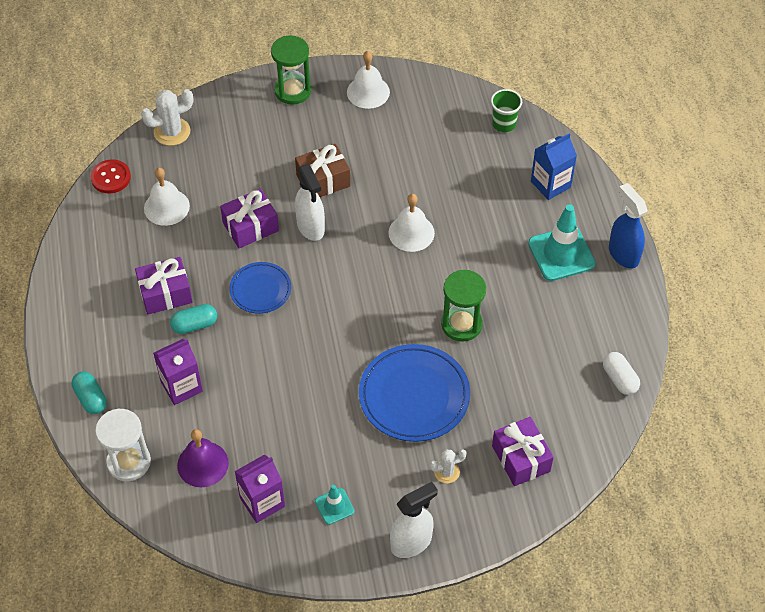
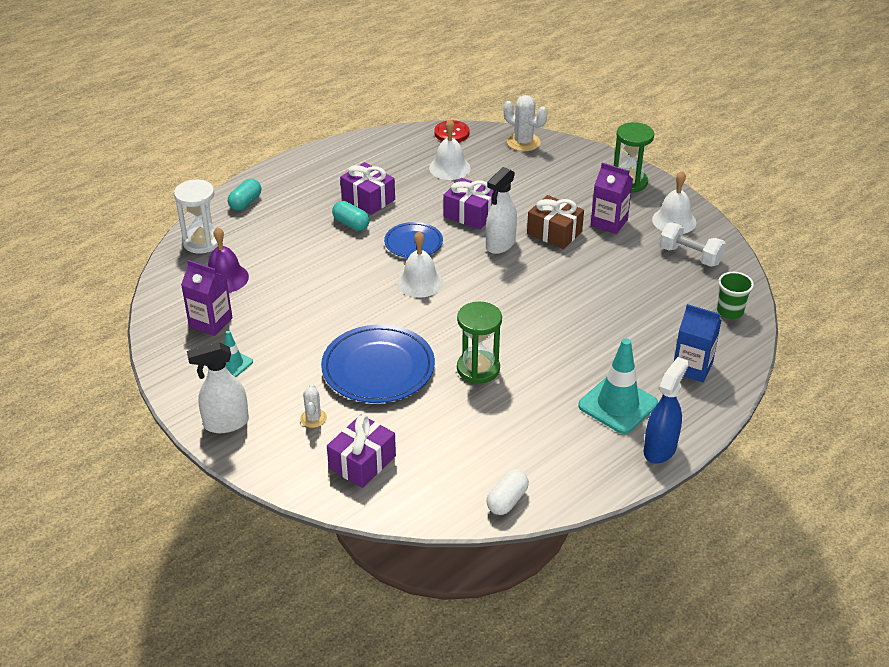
camera: 60 degrees right, 15 degrees down
purple carton [153,339,203,405] -> purple carton moved to [591,162,633,234]
white bell [389,194,435,252] -> white bell moved to [397,231,443,298]
white spray bottle [390,482,438,558] -> white spray bottle turned 135 degrees clockwise [187,342,249,433]
white cactus [430,449,467,483] -> white cactus turned 45 degrees clockwise [300,384,327,428]
none -> white dumbbell [659,222,726,267]

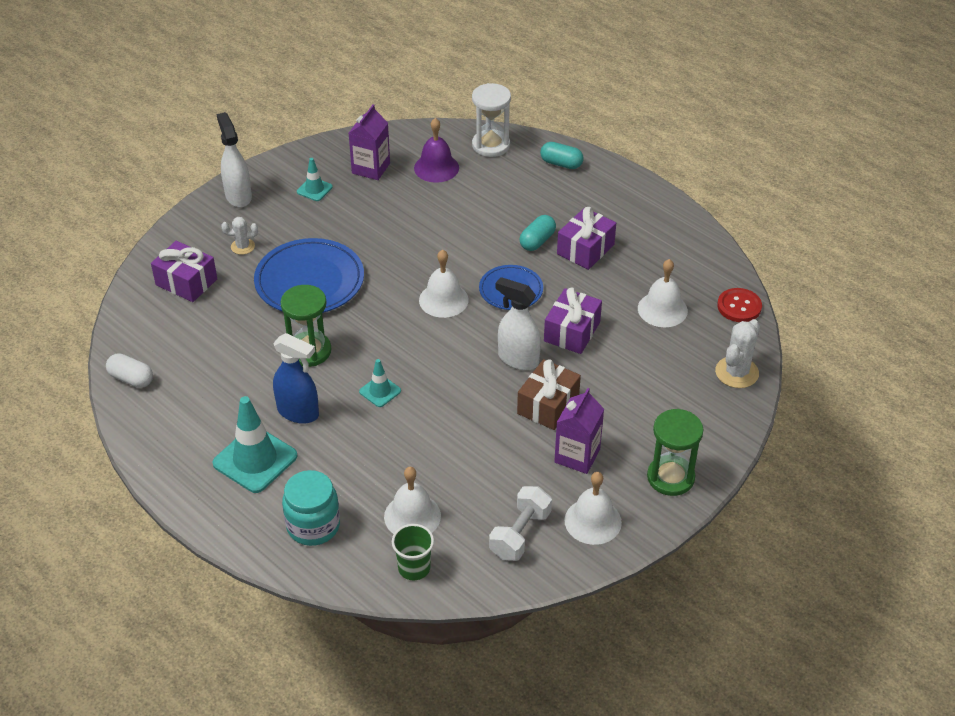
camera: 85 degrees right, 5 degrees up
blue spray bottle [644,357,689,464] -> blue spray bottle moved to [273,333,319,424]
blue carton [674,304,722,382] -> turquoise jar [282,470,340,546]
none -> turquoise traffic cone [359,359,401,407]
none -> white bell [384,467,441,534]

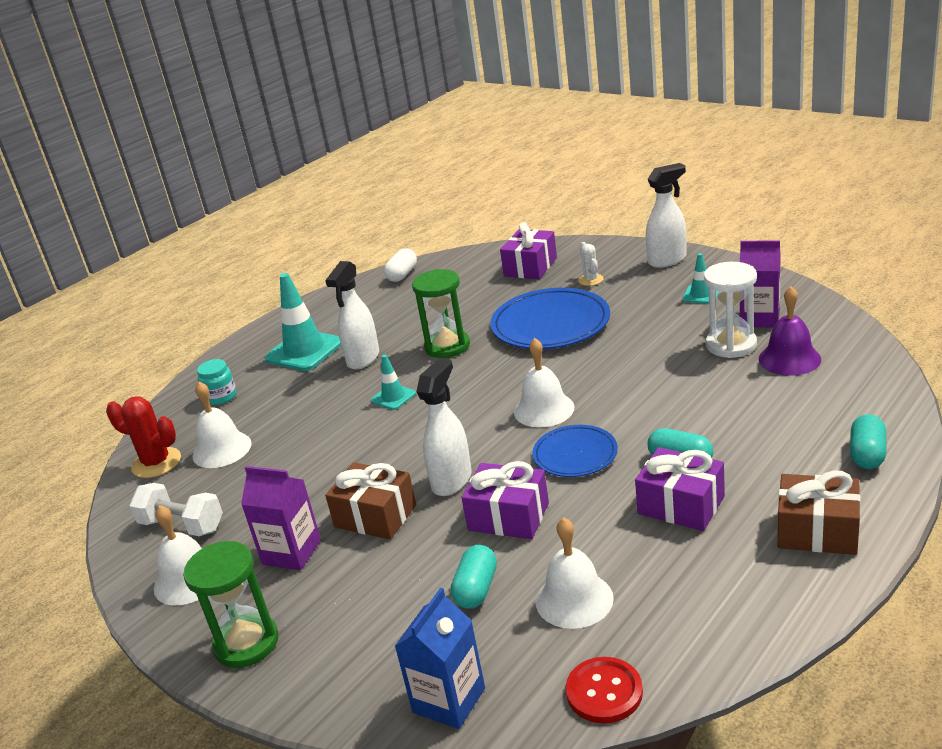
camera: 90 degrees right, 15 degrees down
blue spray bottle [273,333,319,424] -> white spray bottle [325,261,379,370]
turquoise jar [282,470,340,546] -> turquoise jar [197,359,237,405], size x0.63
green cup [392,524,434,580] -> red cactus [106,396,181,478]
white hourglass [472,83,511,157] -> white hourglass moved to [704,262,757,358]
white cactus [715,319,760,388] -> blue carton [395,588,485,729]
none -> turquoise capsule [451,545,497,609]
none -> brown gift [778,470,861,555]

